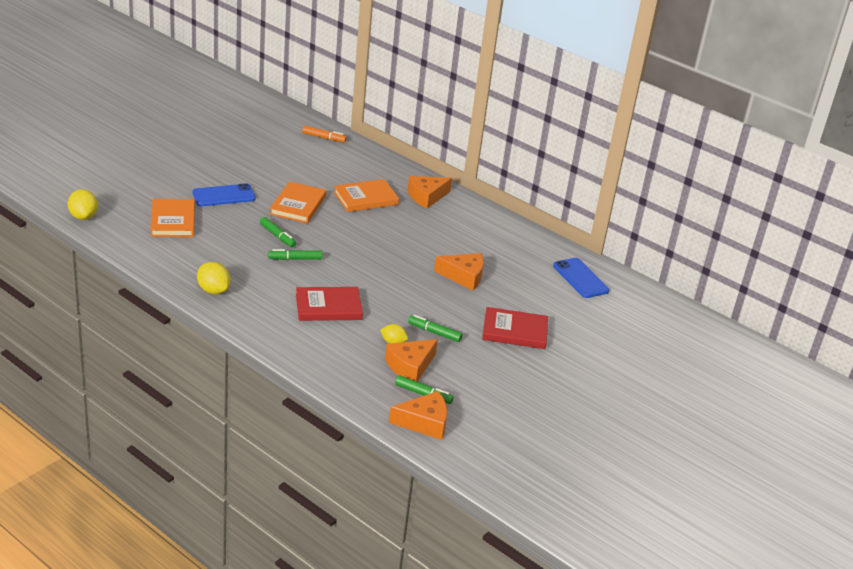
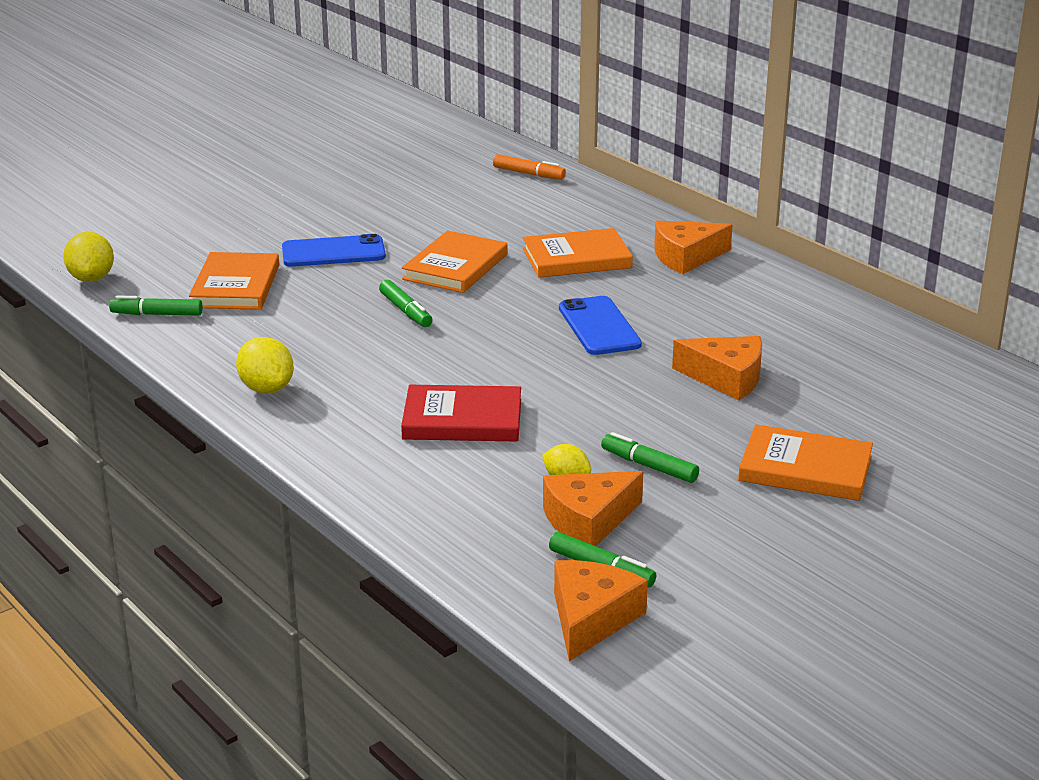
camera: 15 degrees right, 5 degrees down
green marker [268,249,322,260] -> green marker moved to [109,296,202,316]
orange cheese [389,391,447,440] -> orange cheese turned 75 degrees counterclockwise [554,560,648,661]
red book [482,307,548,349] -> orange book [738,424,873,501]
blue phone [553,258,609,298] -> blue phone moved to [559,296,642,355]

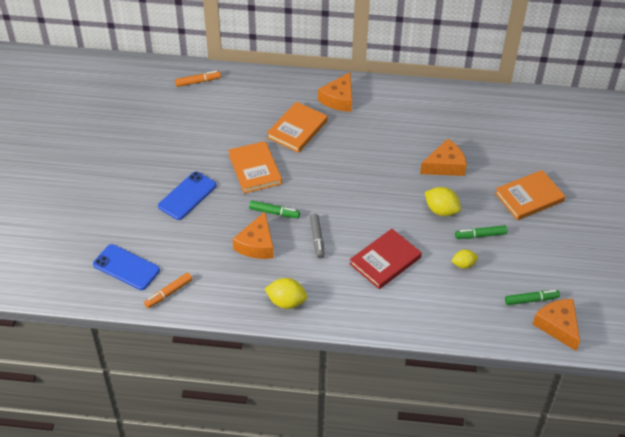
camera: 45 degrees left, 20 degrees up
yellow lemon [63,232,114,282] -> yellow lemon moved to [425,187,461,216]
green marker [109,296,202,316] -> orange marker [144,273,192,308]
orange book [189,252,279,310] -> none
orange cheese [543,471,643,546] -> orange cheese moved to [233,212,274,259]
blue phone [559,296,642,355] -> blue phone moved to [93,244,160,290]
none -> grey marker [310,214,325,258]

